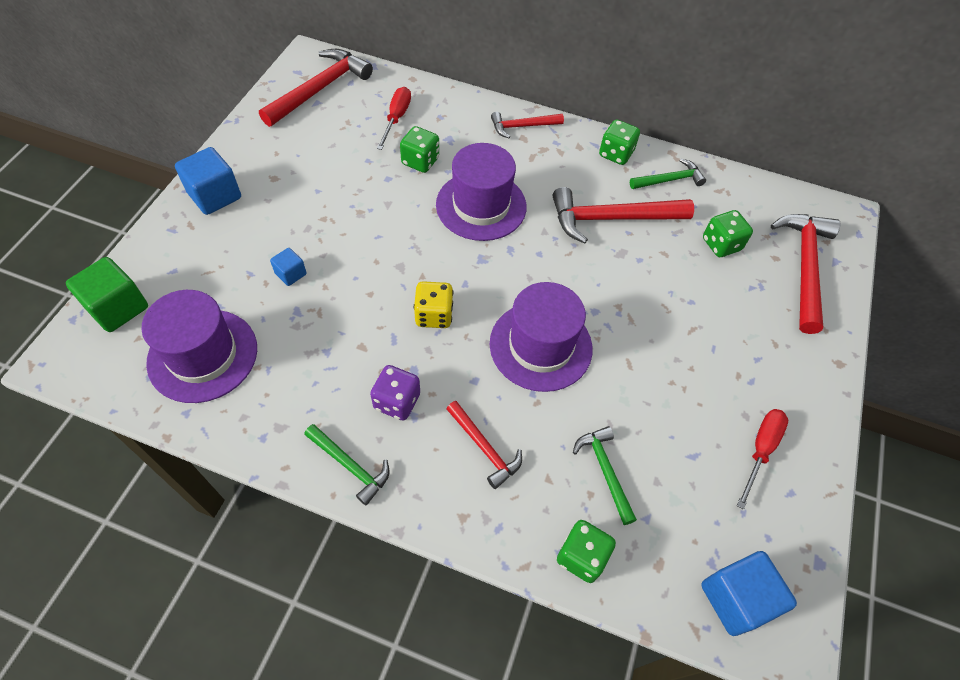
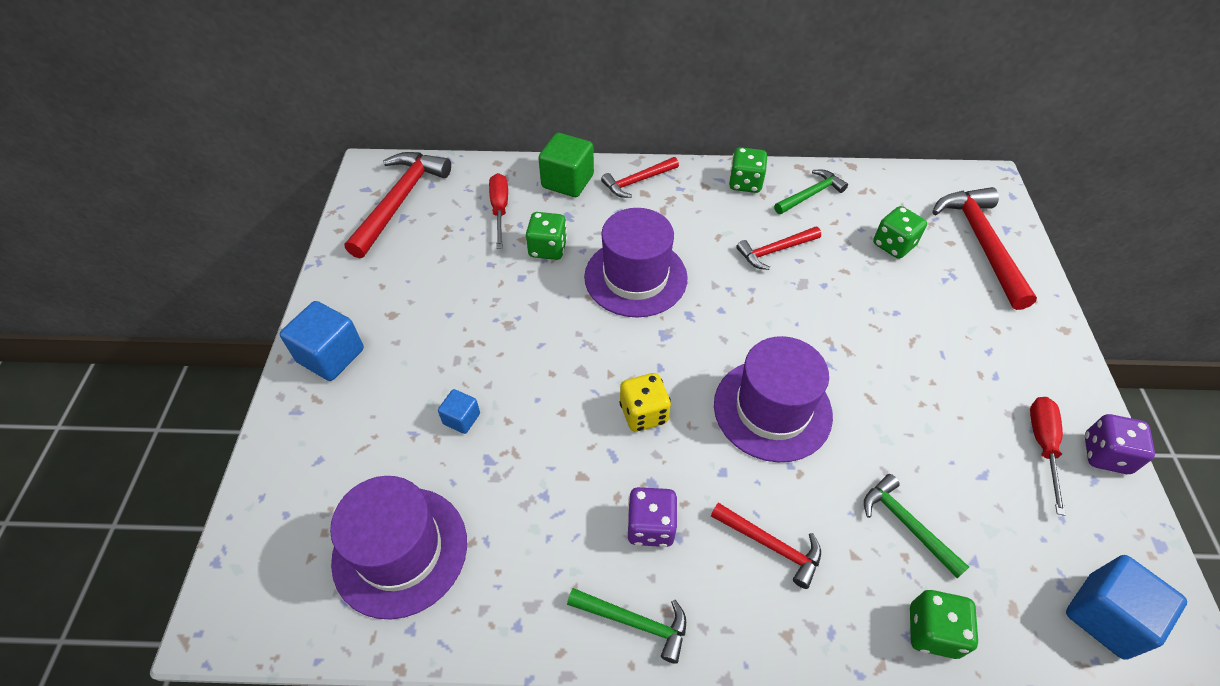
camera: 15 degrees left, 5 degrees down
green cube [66,257,148,332] -> green cube moved to [538,133,594,197]
red hammer [553,187,694,244] -> red hammer [736,227,821,270], size x0.57
none -> purple dice [1085,414,1155,474]

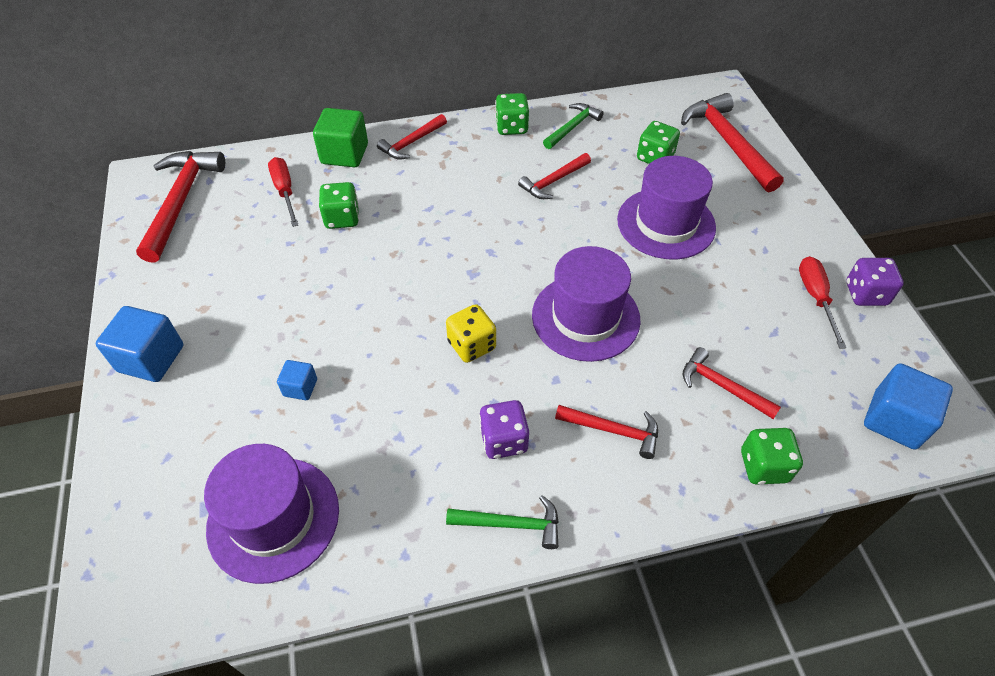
camera: 15 degrees left, 0 degrees up
purple hat [584,208,688,318] -> purple hat moved to [617,156,716,260]
green hammer [864,474,969,578] -> red hammer [683,347,781,419]

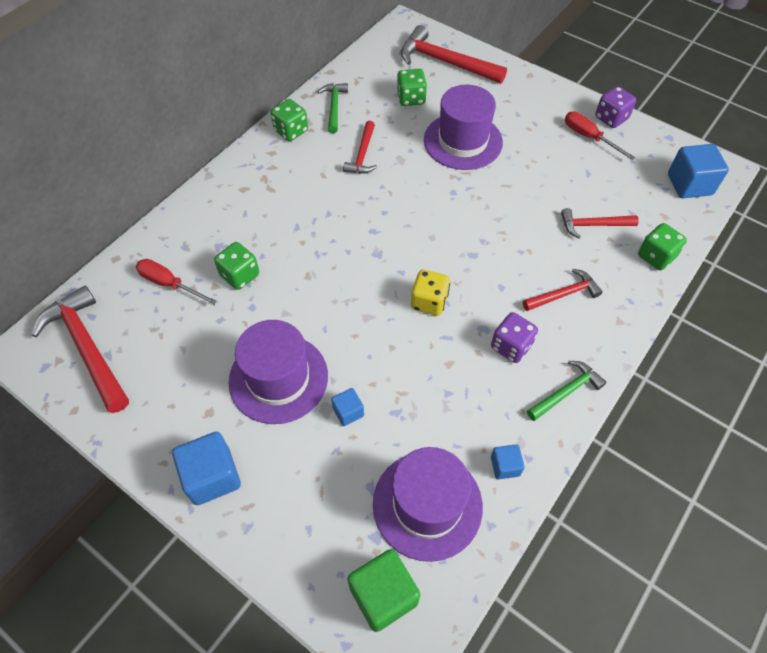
camera: 40 degrees left, 5 degrees up
green cube [313,108,368,167] -> green cube moved to [347,549,420,632]
red hammer [377,114,447,160] -> none
purple hat [532,246,641,362] -> purple hat moved to [228,320,328,424]
none -> blue cube [491,444,525,479]

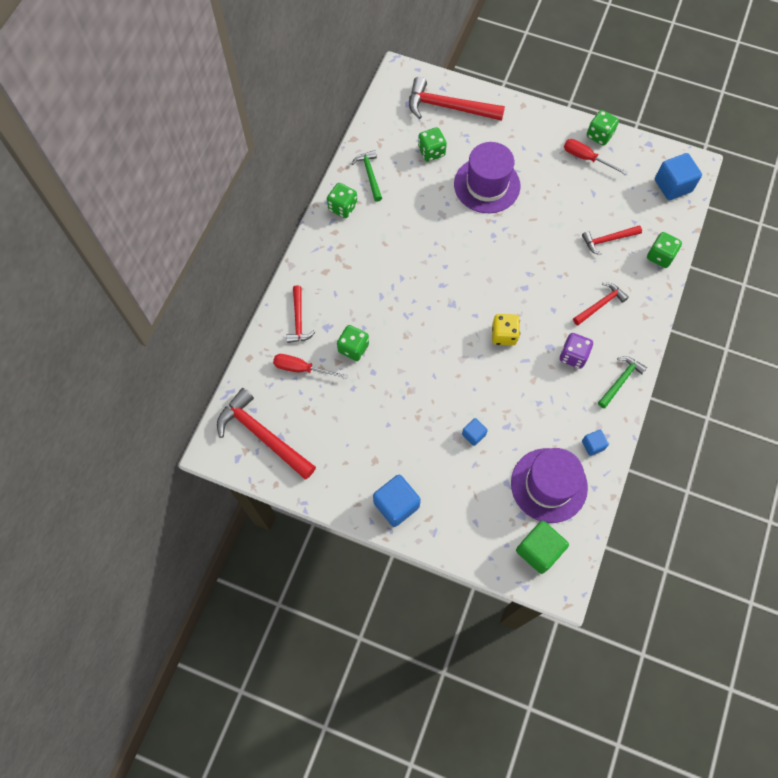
camera: 15 degrees left, 10 degrees up
purple hat [228,320,328,424] -> none
red hammer [343,121,377,174] -> red hammer moved to [286,285,315,343]
purple dice [595,86,636,128] -> green dice [587,110,619,145]

